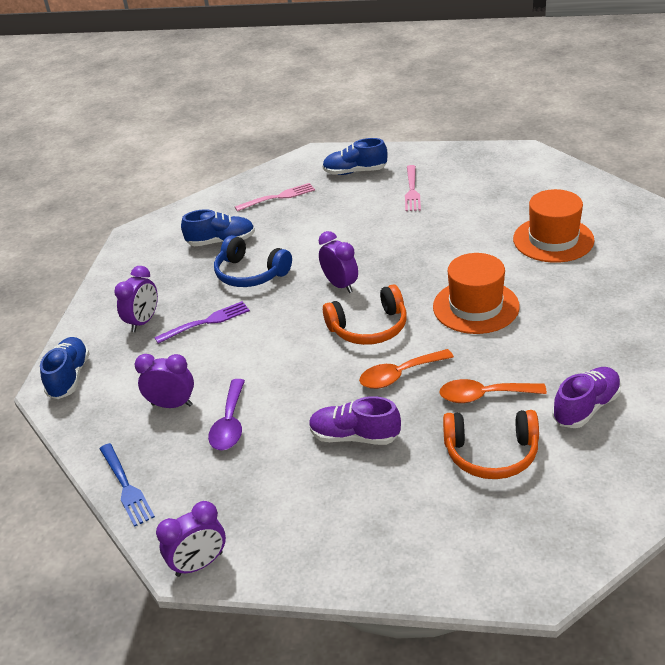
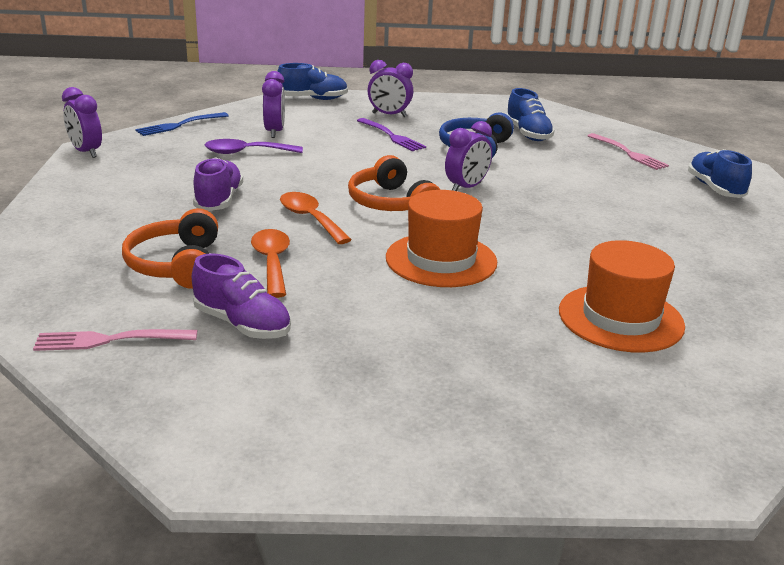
camera: 75 degrees right, 10 degrees down
pink fork [405,165,421,211] -> pink fork moved to [33,329,197,351]

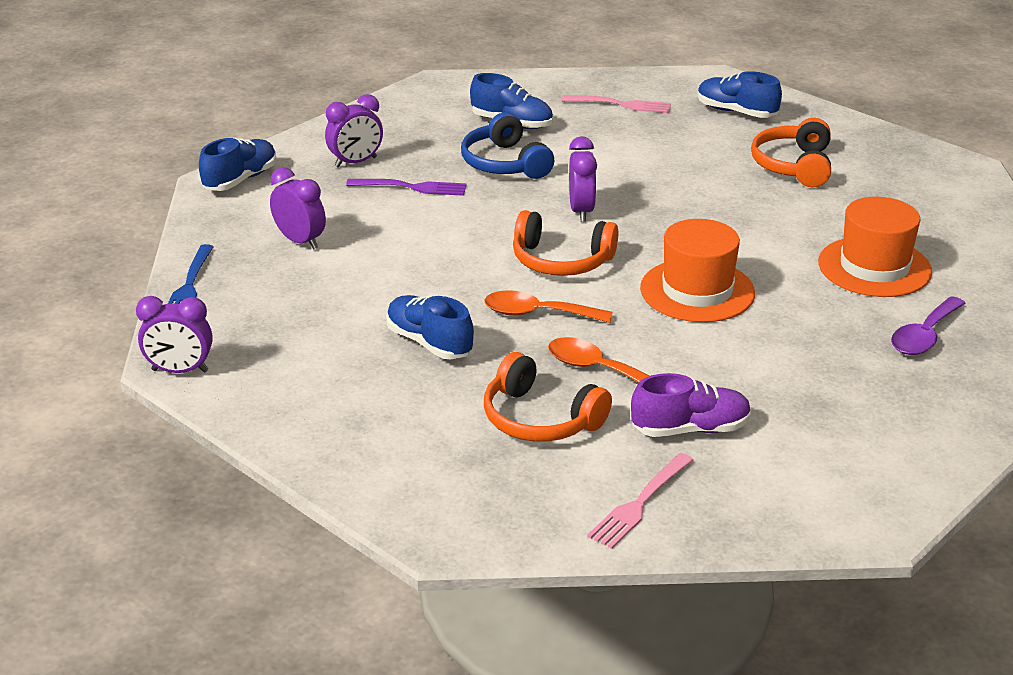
camera: 45 degrees left, 5 degrees up
purple shoe [193,158,243,211] -> blue shoe [386,295,474,359]
purple spoon [204,139,303,154] -> purple spoon moved to [891,296,966,355]
none -> orange headphones [751,118,831,187]

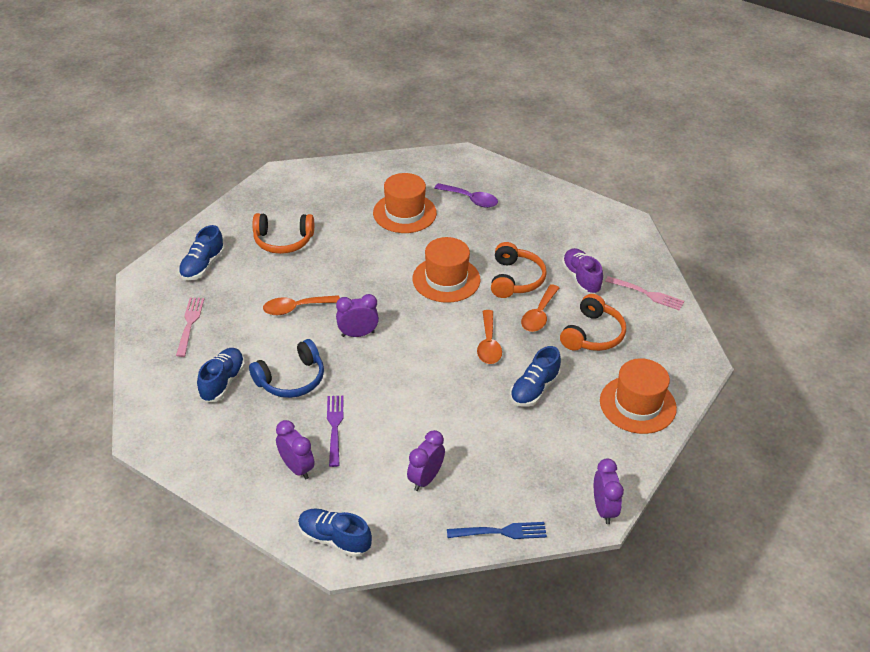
camera: 100 degrees left, 10 degrees up
orange headphones [513,210,618,276] -> orange headphones moved to [491,242,547,298]
none -> orange spoon [263,295,340,315]
none -> orange hat [600,358,677,434]

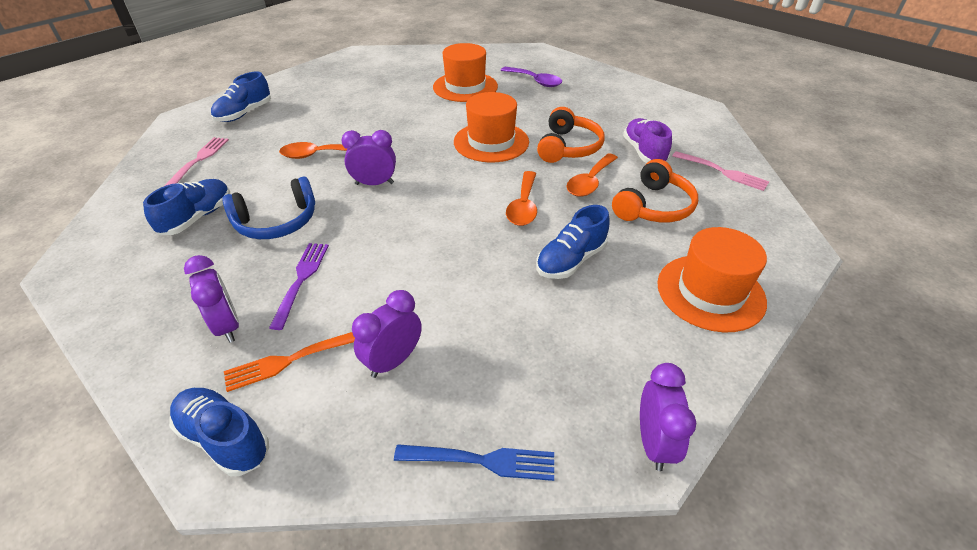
camera: 10 degrees right, 0 degrees up
orange headphones [253,213,314,254] -> none
none -> orange fork [224,332,355,392]

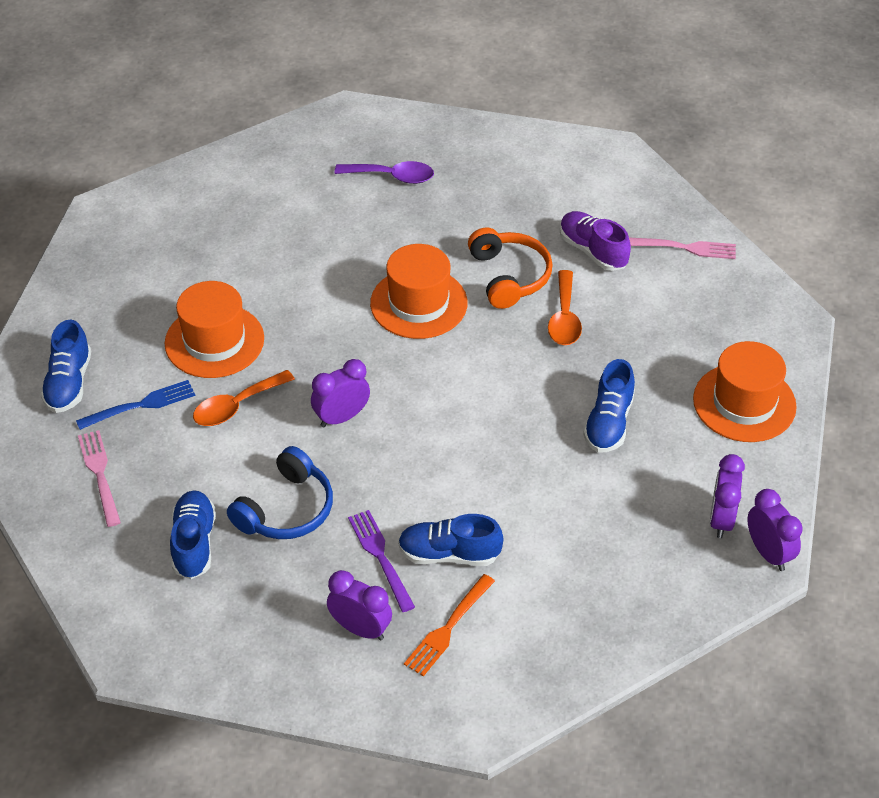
camera: 30 degrees left, 5 degrees up
blue shoe [169,388,269,476] -> blue shoe moved to [398,514,503,566]
purple clock [352,290,422,378] -> purple clock moved to [710,454,745,538]
blue fork [394,444,554,481] -> blue fork moved to [76,380,195,430]
orange hat [433,43,498,102] -> orange hat moved to [165,281,264,378]
orange spoon [506,171,537,226] -> none
orange headphones [612,159,698,222] -> none

